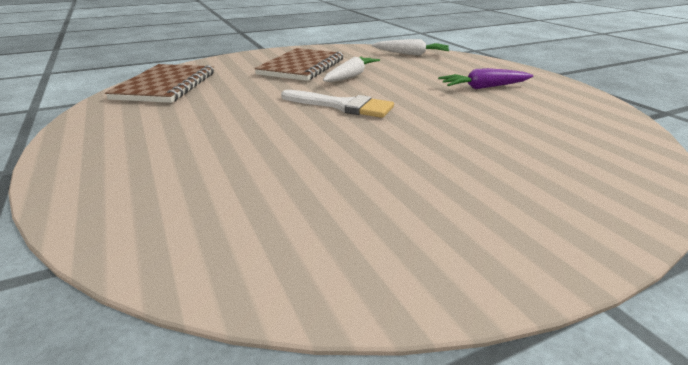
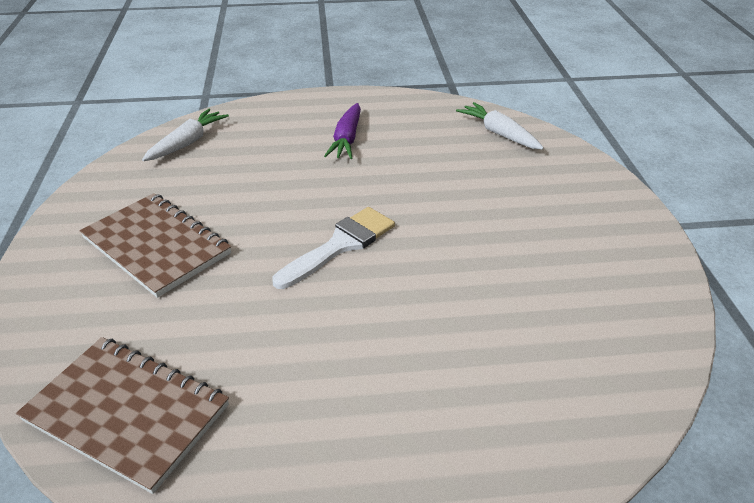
camera: 70 degrees left, 10 degrees up
white carrot [323,57,380,82] -> white carrot moved to [456,102,544,150]

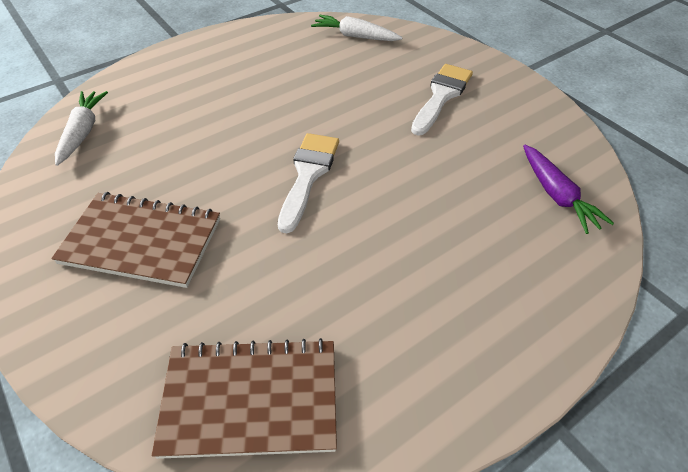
camera: 30 degrees left, 10 degrees up
purple carrot [324,103,361,159] -> purple carrot moved to [523,145,614,234]
none -> white brush [411,64,473,136]

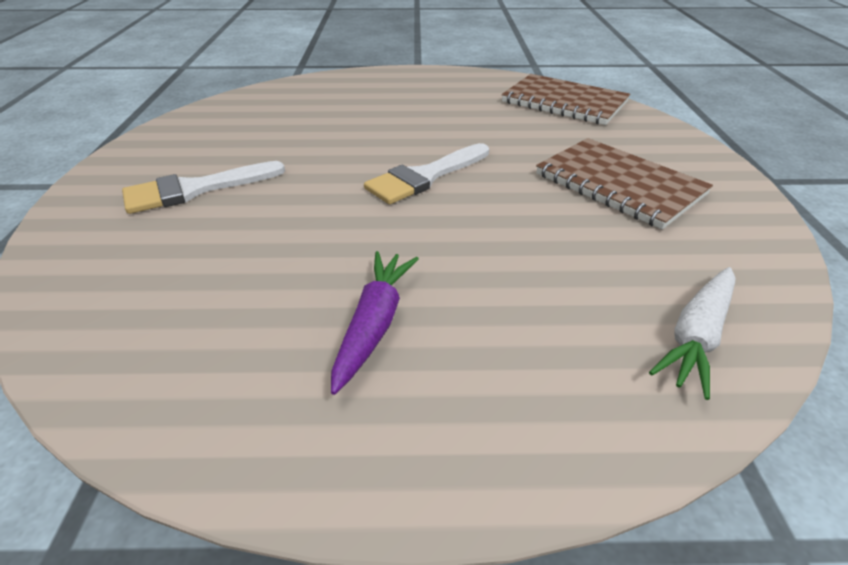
camera: 145 degrees left, 10 degrees down
white carrot [311,15,403,41] -> none
purple carrot [523,145,614,234] -> purple carrot moved to [331,251,419,395]

